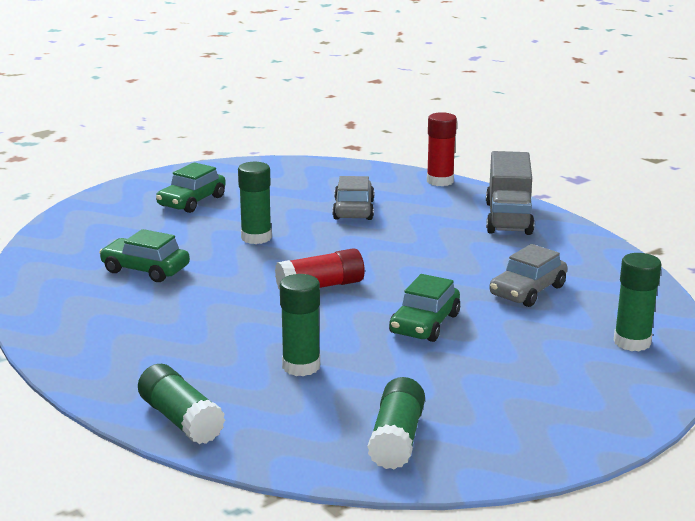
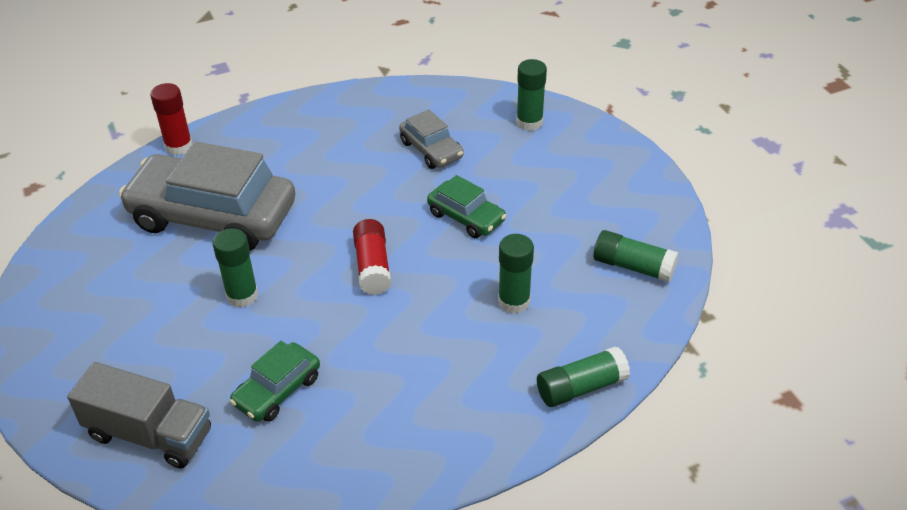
camera: 75 degrees left, 20 degrees up
green car [156,162,226,213] -> none
grey car [332,176,374,220] -> grey car [119,141,296,251], size x2.07
grey truck [486,151,534,235] -> grey truck moved to [67,362,211,469]

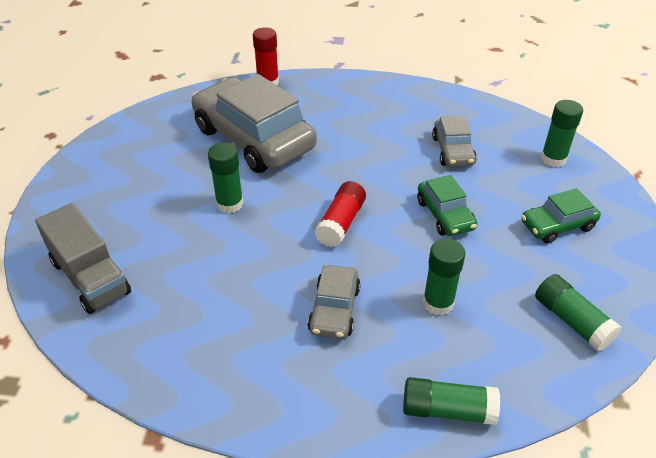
camera: 30 degrees right, 0 degrees up
green car [230,341,320,422] -> green car moved to [521,188,601,244]
none -> grey car [308,265,361,339]

